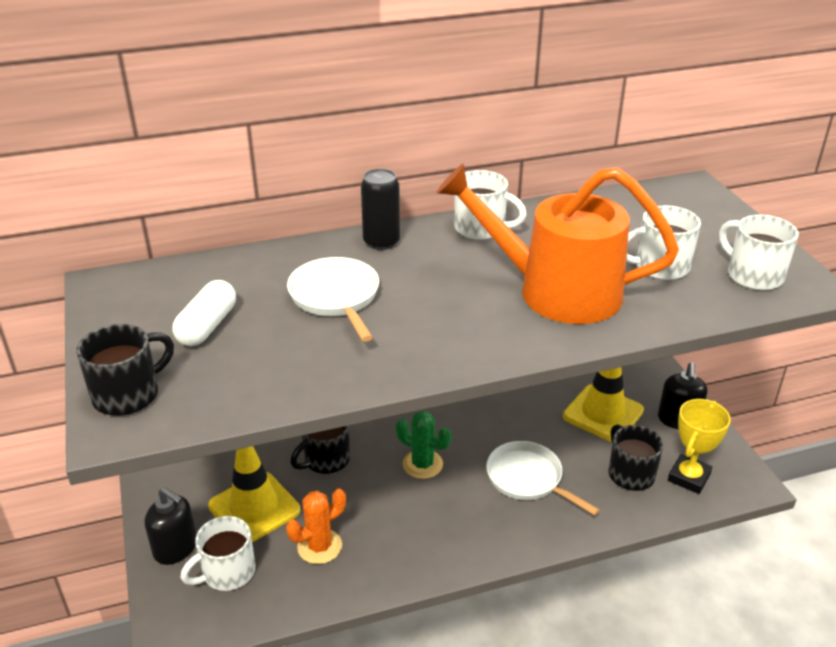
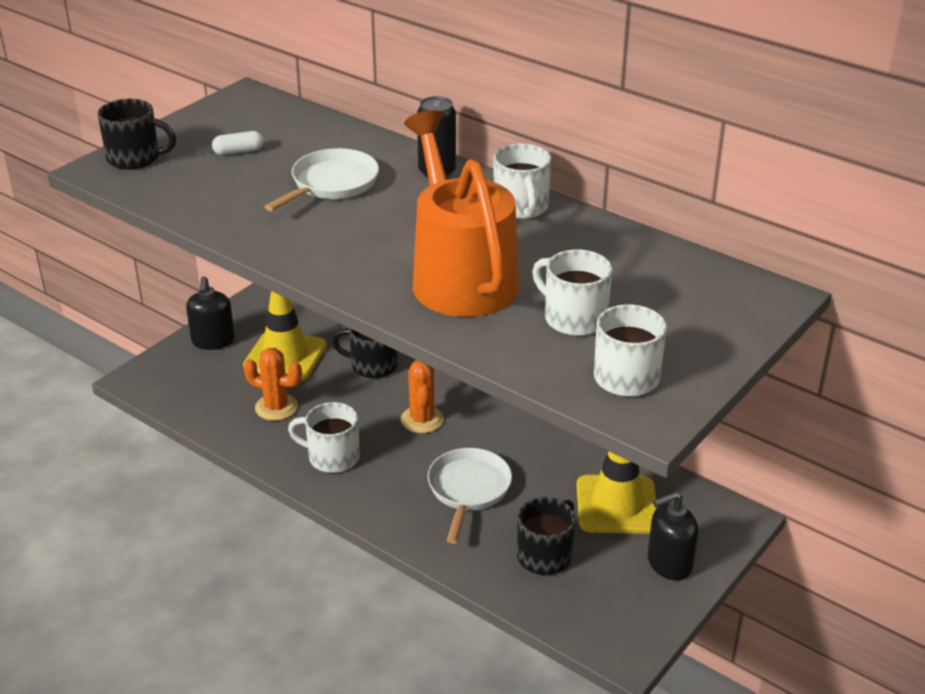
camera: 55 degrees right, 0 degrees up
white capsule [172,280,236,346] -> white capsule [212,131,264,155], size x0.65
white mug [181,516,255,591] -> white mug moved to [288,402,360,473]
green cactus [396,411,451,479] -> orange cactus [401,360,444,433]
yellow trophy [668,399,731,494] -> none

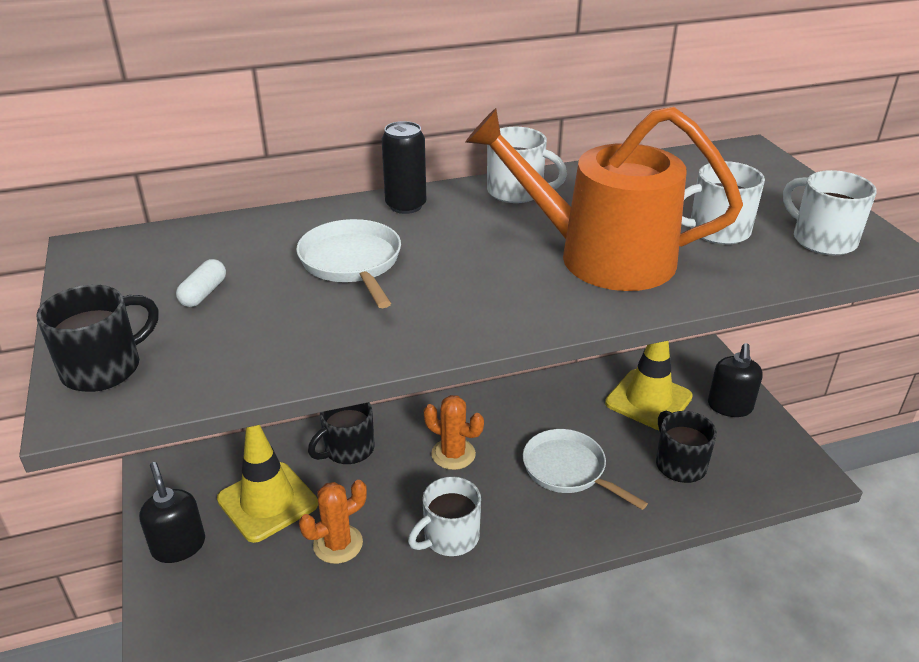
camera: 55 degrees left, 0 degrees up
black soap dispenser [186,276,235,350] -> black soap dispenser turned 150 degrees counterclockwise [139,462,205,563]

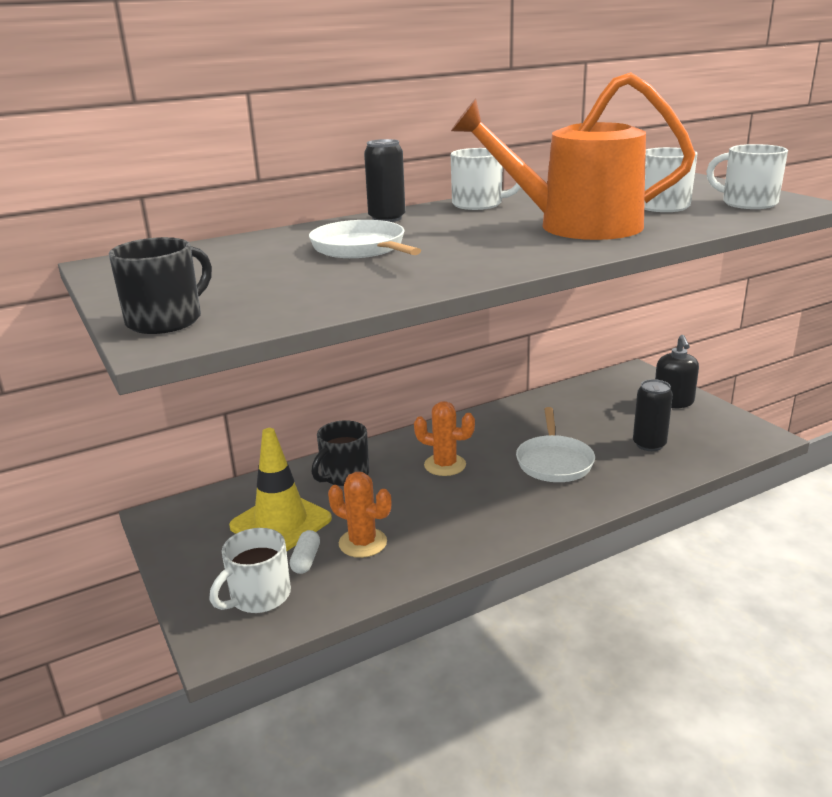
camera: 10 degrees left, 10 degrees down
black soap dispenser [139,462,205,563] -> none
white capsule [176,259,226,307] -> white capsule moved to [290,530,320,574]
orange cactus [299,480,367,564] -> orange cactus turned 75 degrees clockwise [328,472,391,558]
white mug [408,476,481,556] -> white mug moved to [210,528,291,613]
white pan [523,429,648,510] -> white pan turned 120 degrees counterclockwise [516,407,595,482]
yellow traffic cone [605,341,693,430] -> none
black mug [656,410,717,483] -> black can [633,379,673,451]

